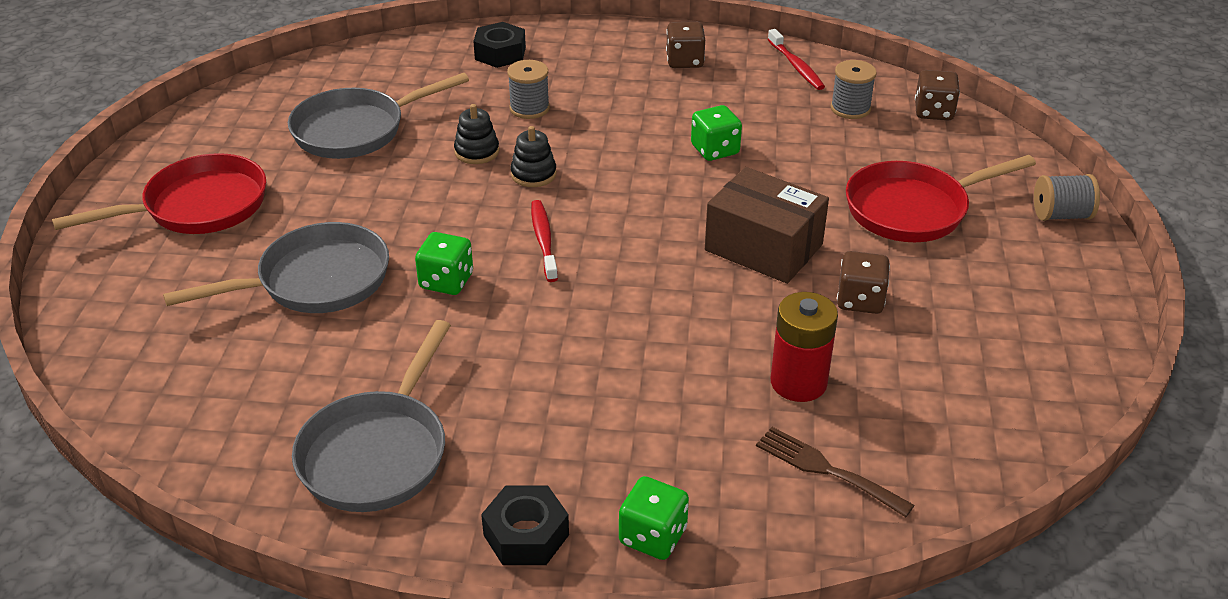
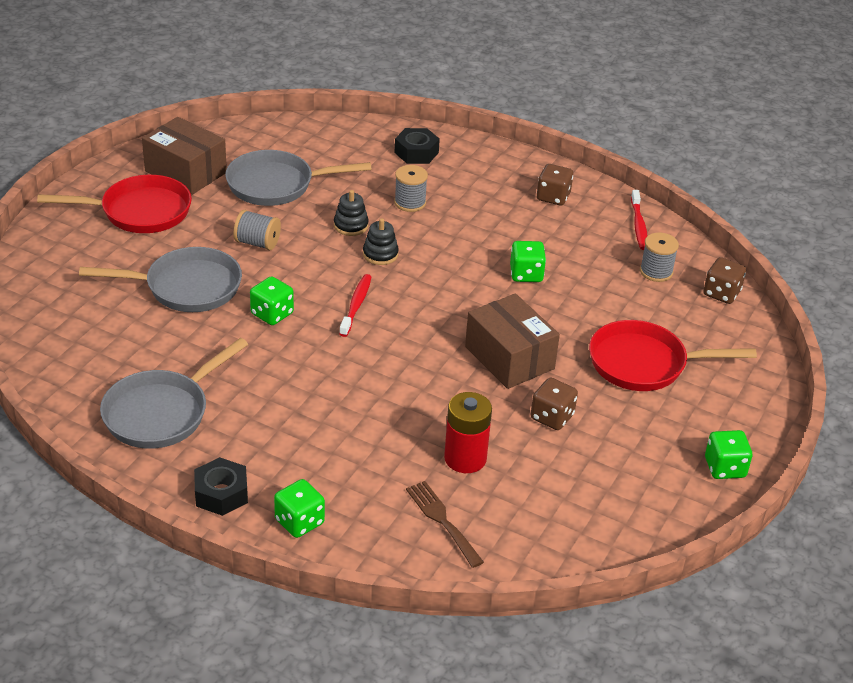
camera: 20 degrees right, 0 degrees up
grey spool [1034,174,1100,221] -> grey spool moved to [233,210,281,251]
none -> brown box [142,117,227,195]
none -> green dice [705,430,752,479]

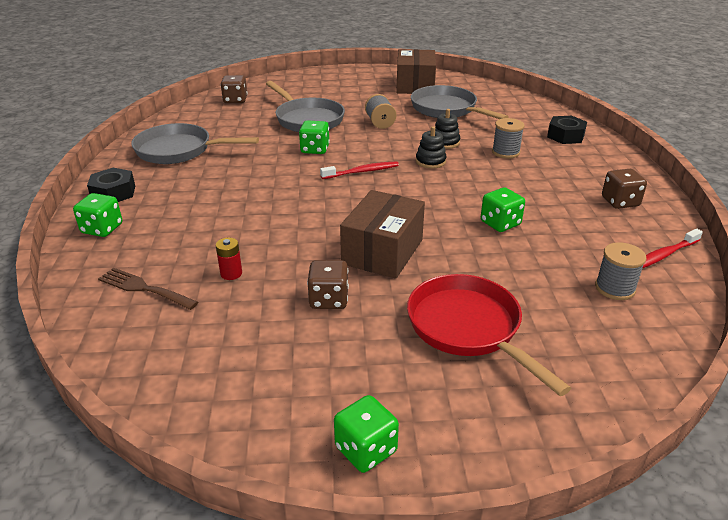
camera: 60 degrees right, 5 degrees down
red pan [37,175,192,233] -> none
brown fork [406,481,484,568] -> brown fork turned 90 degrees counterclockwise [98,268,198,310]
red battery [444,392,492,473] -> red battery [216,238,242,280], size x0.53
brown dice [703,257,746,304] -> brown dice moved to [221,75,247,103]

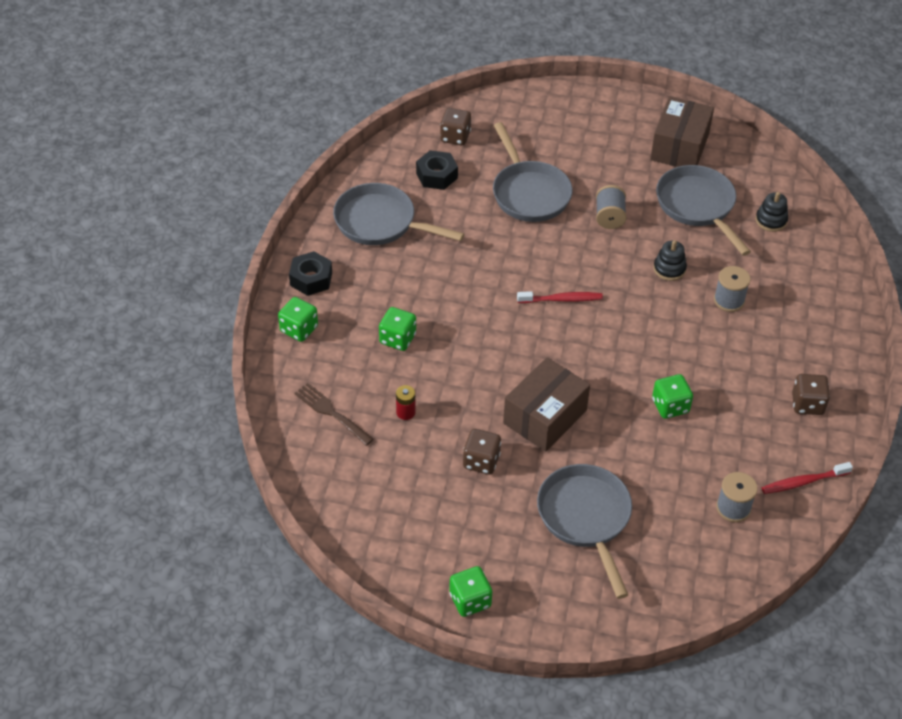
camera: 15 degrees right, 15 degrees up
green dice [299,120,330,154] -> green dice moved to [379,307,416,351]
red pan [407,274,571,396] -> grey pan [537,464,632,599]
black stacking toy [416,126,447,168] -> black stacking toy moved to [756,192,788,232]
black nut [547,116,587,144] -> black nut moved to [416,150,458,190]

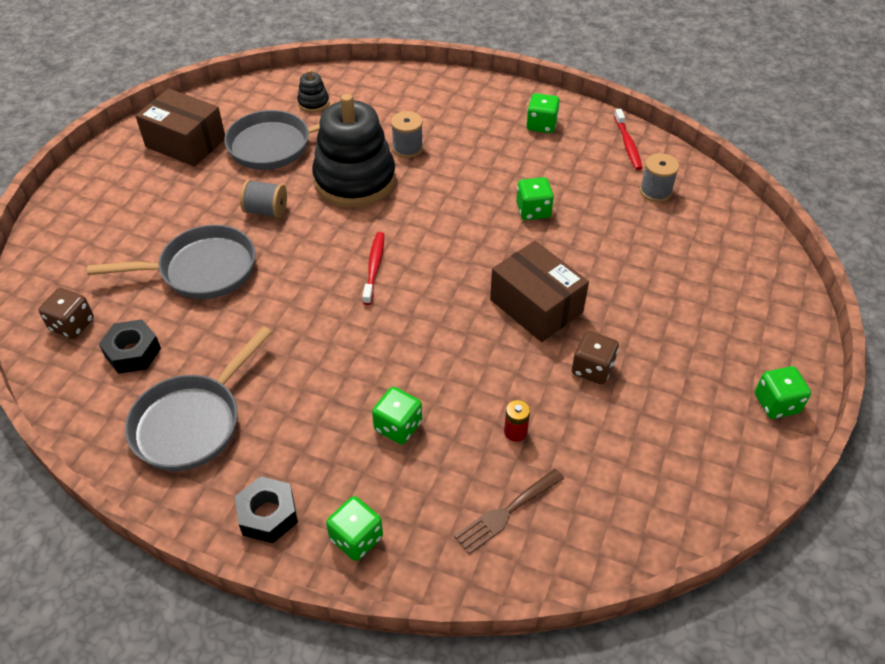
camera: 80 degrees left, 0 degrees up
grey pan [537,464,632,599] -> none
black stacking toy [653,240,687,281] -> black stacking toy [312,94,396,207], size x2.41
brown dice [792,374,830,415] -> green dice [526,93,560,133]

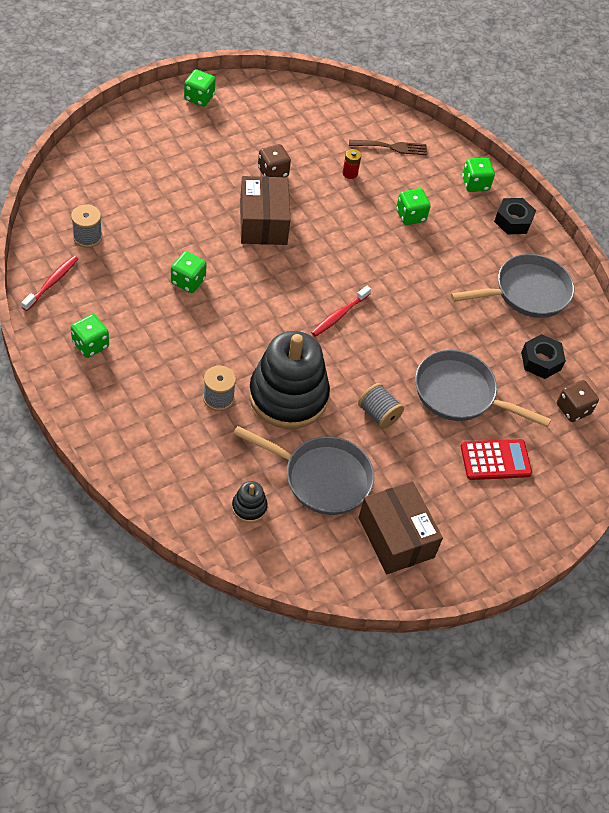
camera: 150 degrees left, 5 degrees up
none -> red calculator [461,439,532,480]

